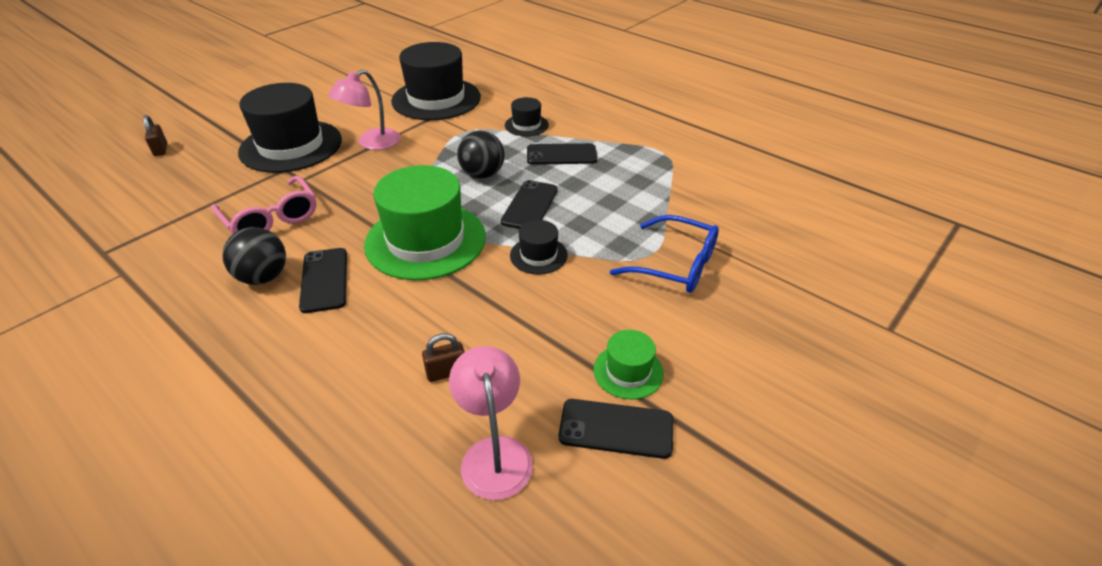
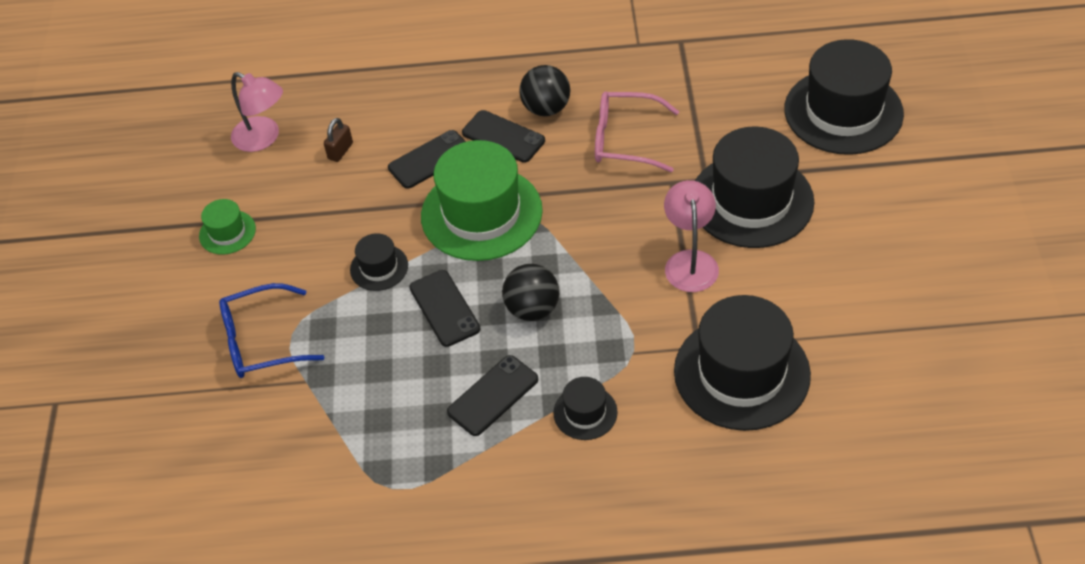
camera: 140 degrees right, 10 degrees up
brown padlock [143,115,167,156] -> black hat [784,39,904,155]
black phone [559,399,673,459] -> black phone moved to [388,130,466,189]

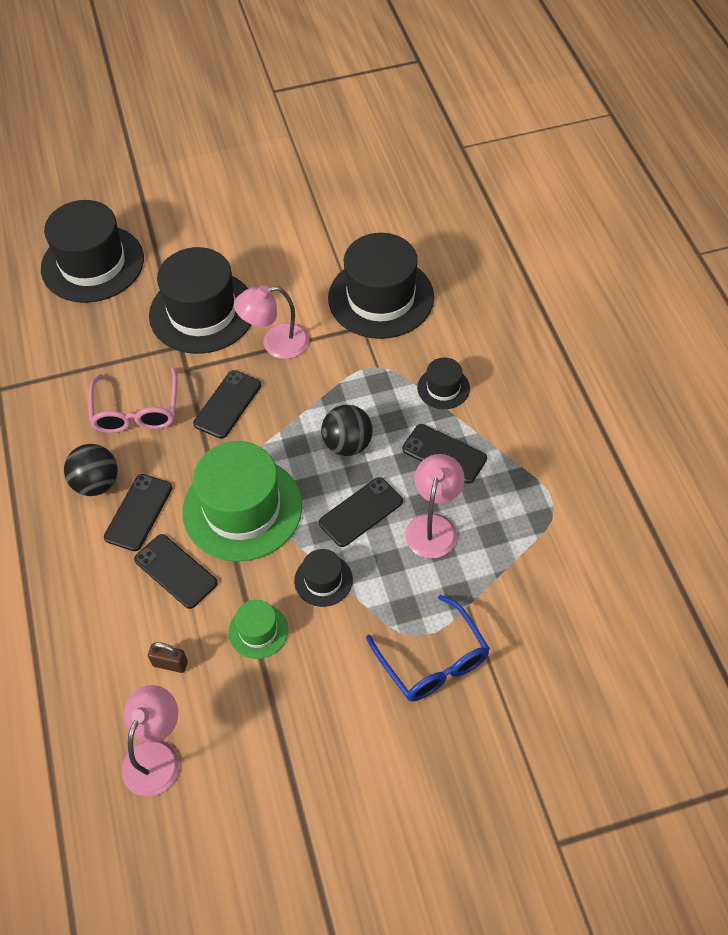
camera: 105 degrees left, 5 degrees up
green hat [199,199,256,255] -> green hat moved to [228,600,288,659]
none -> black phone [193,370,261,439]
none -> pink lamp [405,454,465,558]

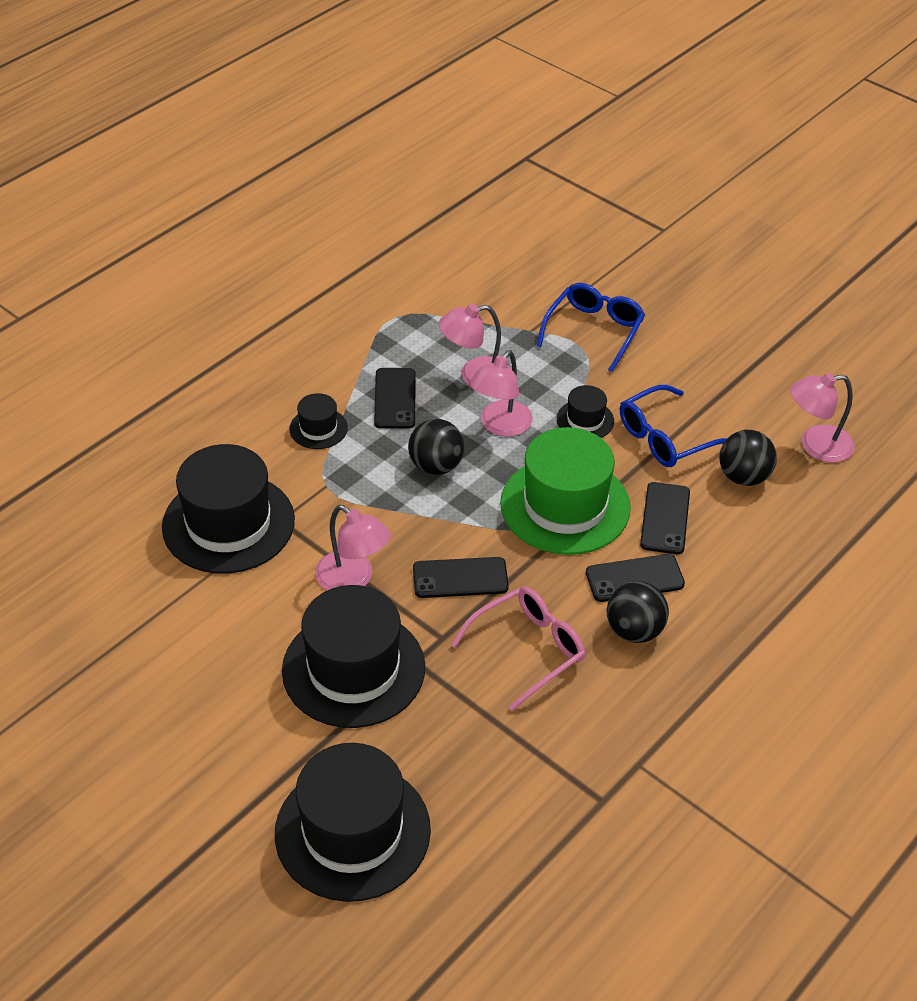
camera: 125 degrees left, 10 degrees down
brown padlock [148,642,188,673] -> black ball [719,430,777,486]
green hat [228,600,288,659] -> blue glasses [620,385,727,467]
black phone [319,477,403,547] -> pink lamp [470,350,533,437]

